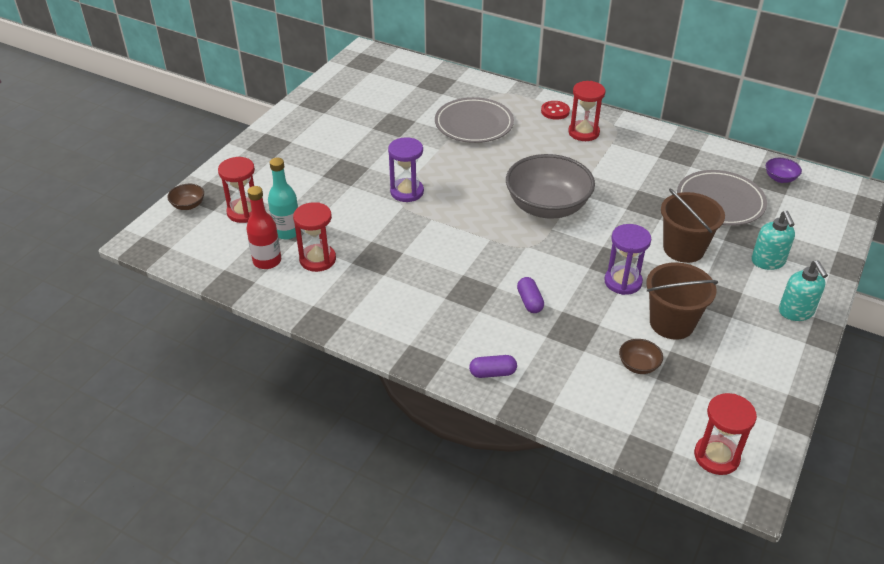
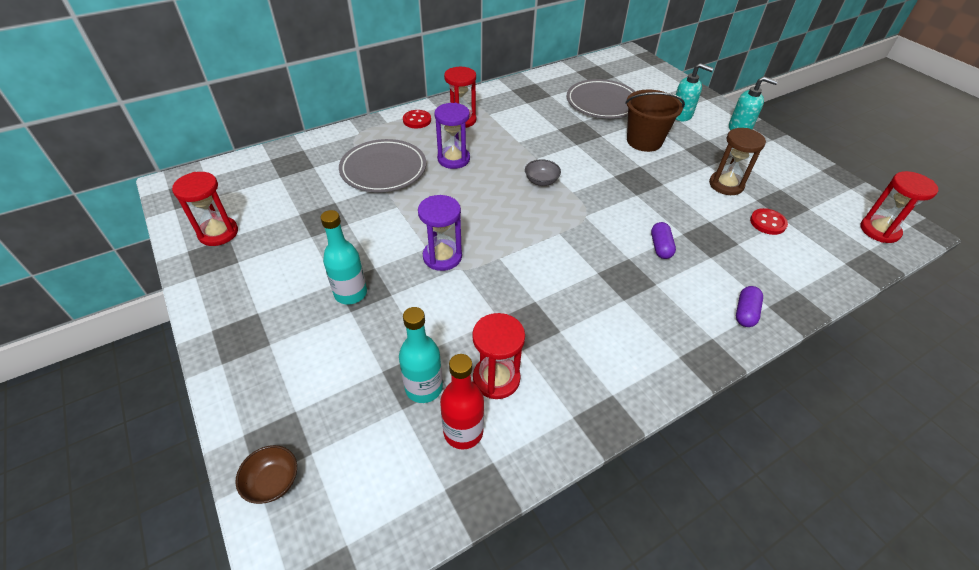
camera: 60 degrees left, 5 degrees up
red hourglass [218,157,255,223] -> red hourglass moved to [172,172,238,246]
grey bowl [506,154,595,219] -> grey bowl [525,159,561,186], size x0.41
purple capsule [517,277,544,313] -> purple capsule turned 75 degrees clockwise [651,222,676,259]
purple hourglass [604,224,651,295] -> purple hourglass moved to [434,103,470,169]
brown bowl [619,339,663,374] -> red button [750,208,788,235]
brown bucket [646,262,718,340] -> brown hourglass [709,128,766,195]
purple bowl [766,158,802,183] -> none
none -> turquoise bottle [321,210,367,305]

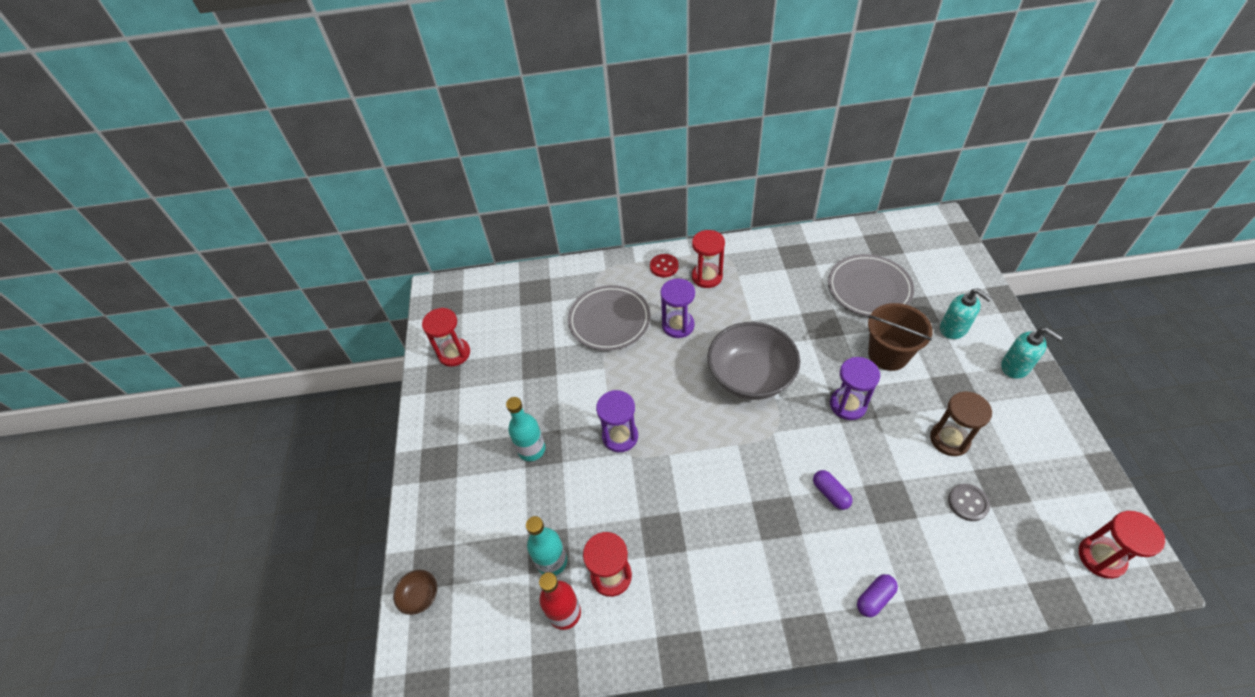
camera: 30 degrees right, 5 degrees up
grey bowl [525,159,561,186] -> grey bowl [708,322,800,400], size x2.42
purple capsule [651,222,676,259] -> purple capsule turned 60 degrees counterclockwise [813,470,852,510]
red button [750,208,788,235] -> grey button [948,484,990,521]
none -> purple hourglass [830,357,880,420]

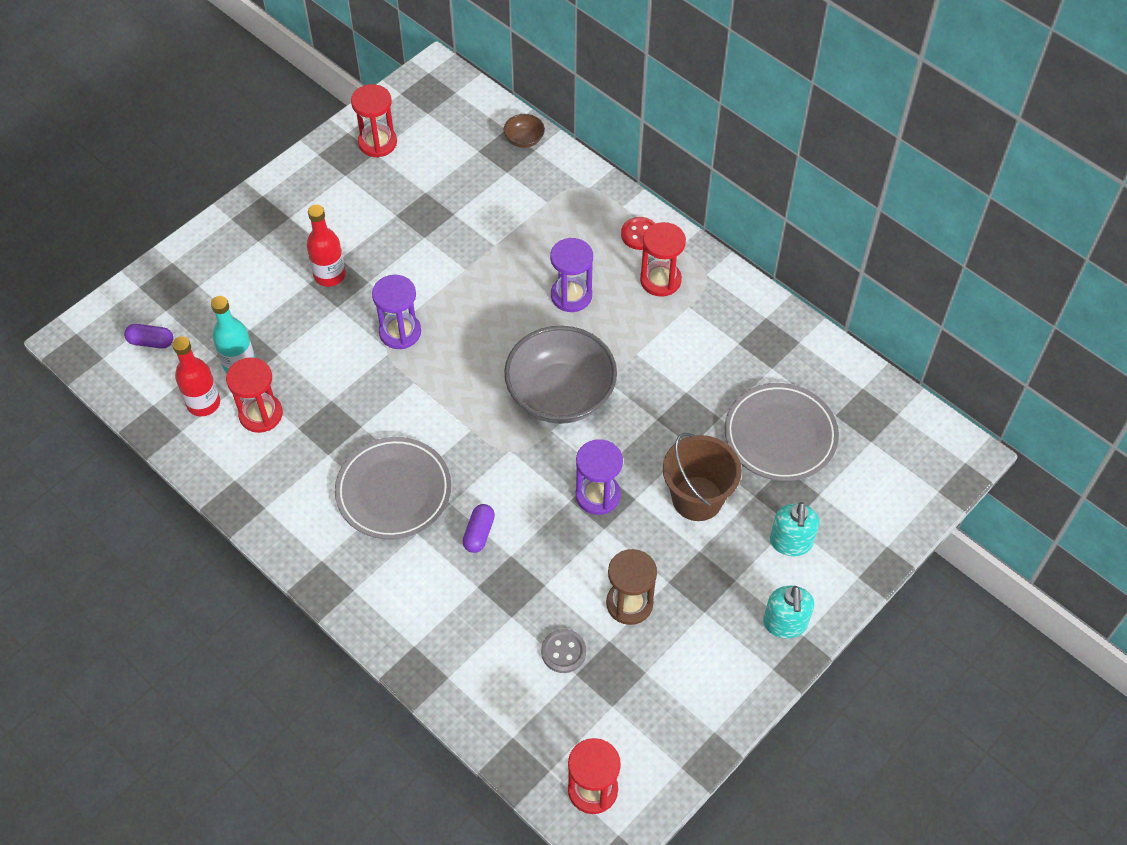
camera: 45 degrees right, 5 degrees up
brown bowl [393,570,437,615] -> brown bowl moved to [504,114,545,148]
turquoise bottle [506,397,545,461] -> red bottle [307,205,346,287]
grey plate [568,285,651,351] -> grey plate moved to [335,437,451,539]
purple capsule [857,574,898,617] -> purple capsule moved to [124,324,173,349]

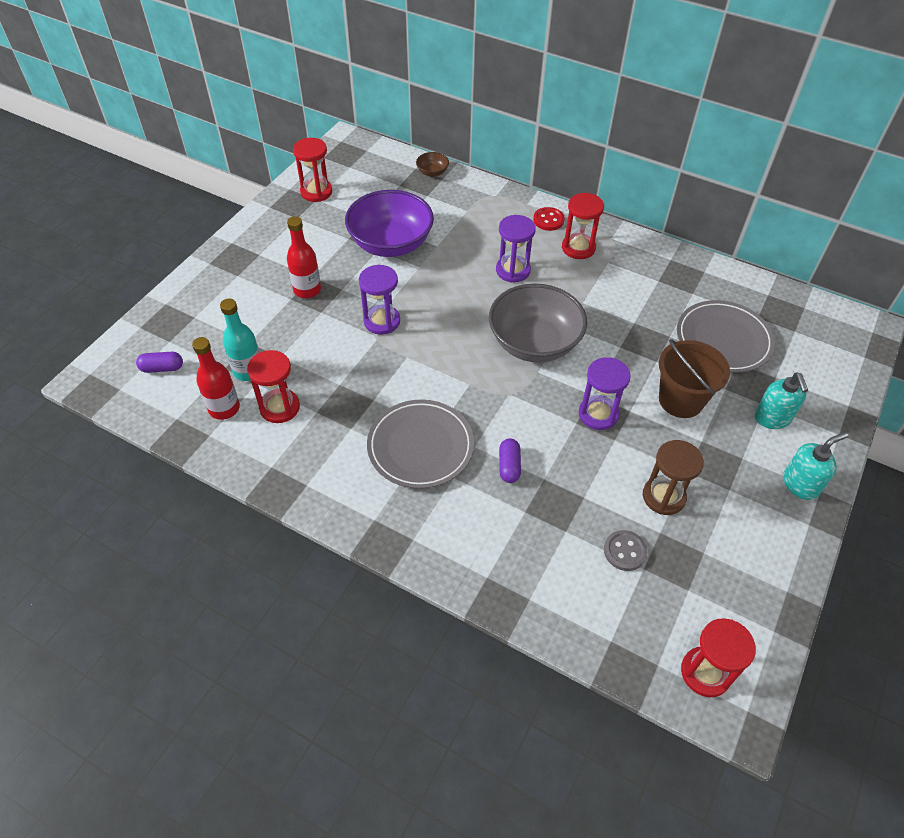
camera: 15 degrees left, 5 degrees down
turquoise soap dispenser [763,586,814,638] -> turquoise soap dispenser turned 105 degrees counterclockwise [783,432,848,500]
none -> purple bowl [345,190,434,257]

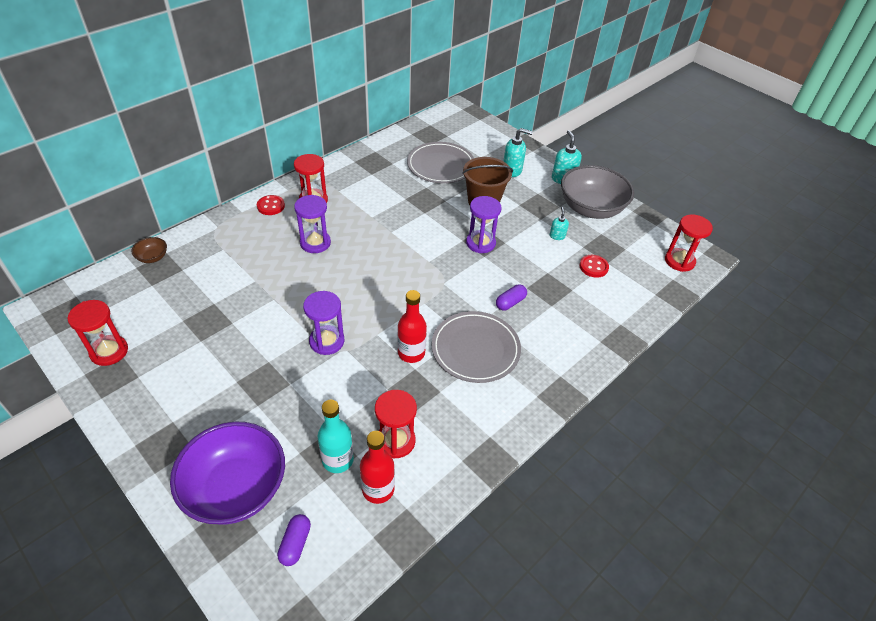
camera: 75 degrees left, 5 degrees down
red bottle [287,216,321,298] -> red bottle moved to [398,290,427,363]
purple bowl [345,190,434,257] -> purple bowl moved to [170,422,285,525]
grey bowl [489,283,587,363] -> grey bowl moved to [561,165,634,219]
purple capsule [499,438,521,483] -> purple capsule turned 60 degrees counterclockwise [496,284,527,311]
grey button [604,530,648,571] -> red button [580,255,609,278]
brown hourglass [643,440,704,515] -> turquoise soap dispenser [550,207,569,240]

